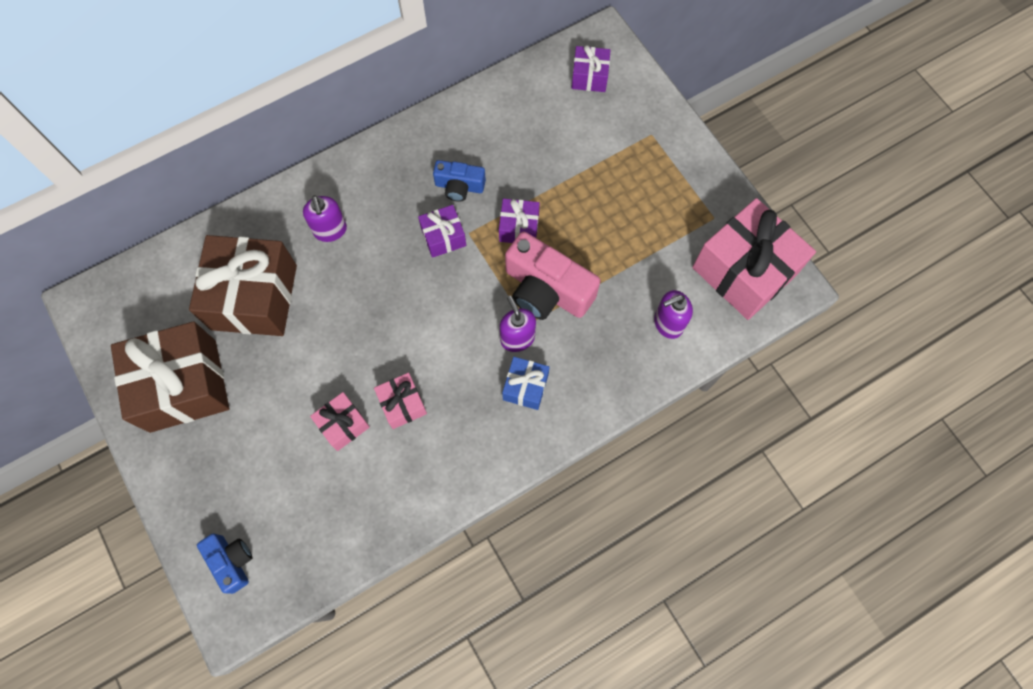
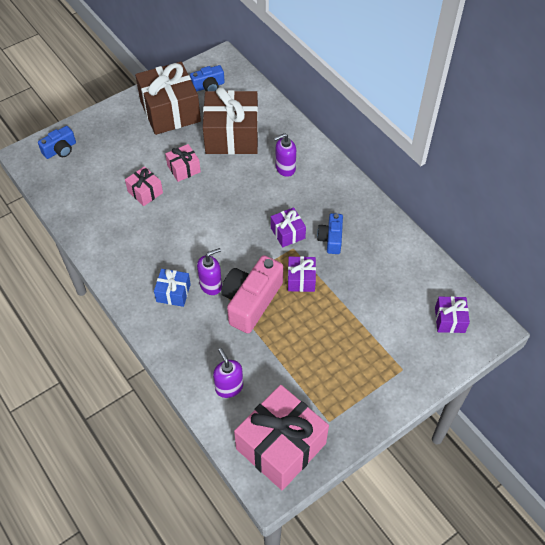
camera: 85 degrees right, 15 degrees down
pink gift [374,373,427,429] -> pink gift moved to [165,144,201,182]
none -> blue camera [190,65,225,91]

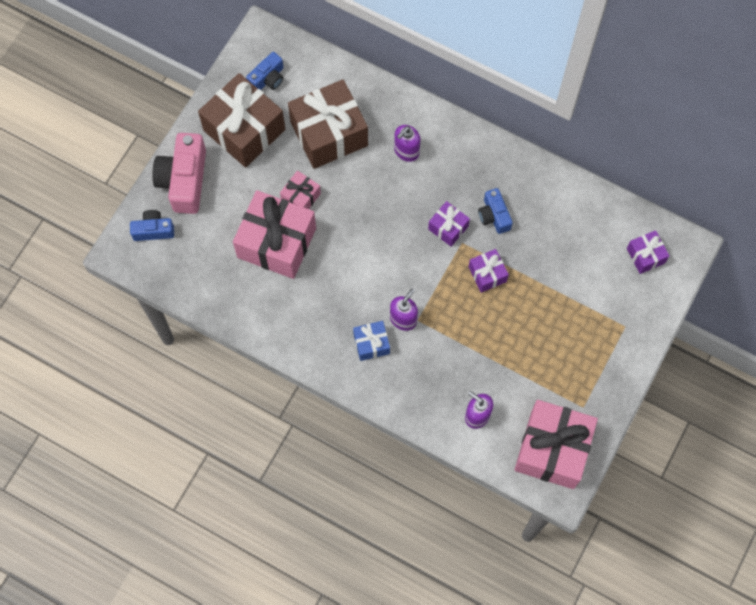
camera: 25 degrees left, 15 degrees up
blue camera [38,126,76,159] -> blue camera turned 120 degrees counterclockwise [130,210,174,241]
pink gift [125,166,163,206] -> pink gift [233,190,316,279], size x2.07
pink camera [221,255,283,333] -> pink camera moved to [152,133,206,214]

